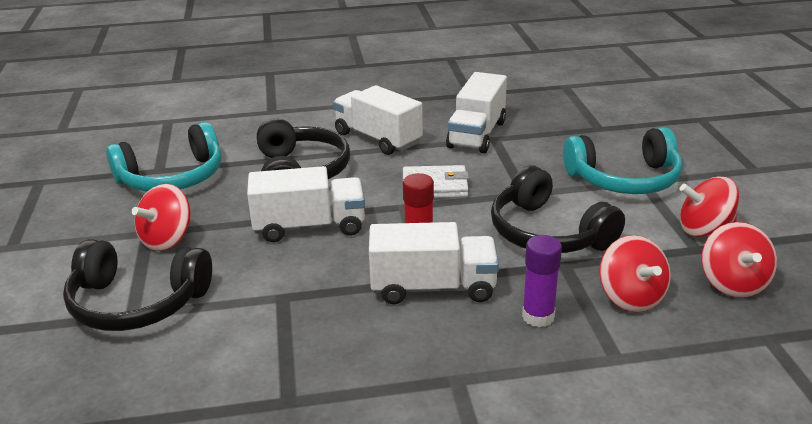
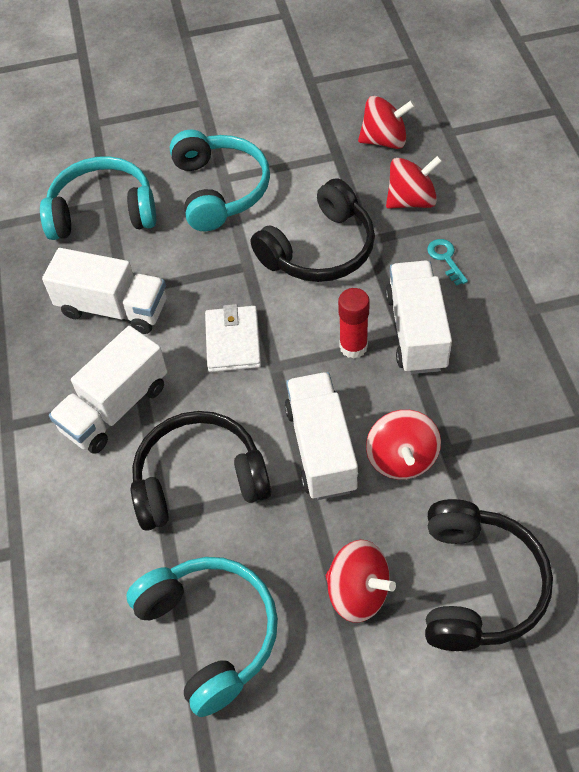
camera: 90 degrees left, 25 degrees up
purple glue stick [522,235,562,327] -> turquoise key [427,239,468,286]
red spinning top [679,177,739,237] -> red spinning top moved to [366,410,441,480]
none -> turquoise headphones [40,156,156,240]

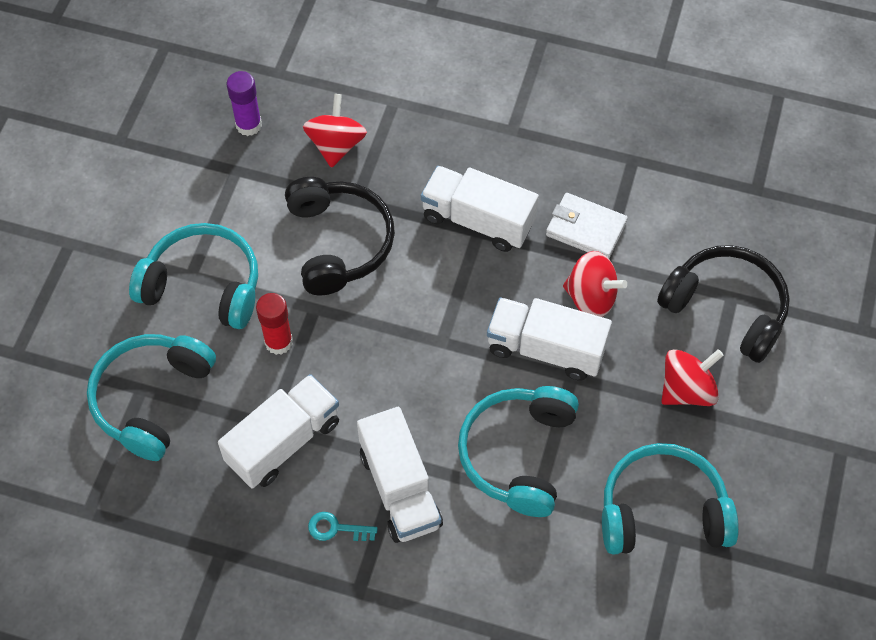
camera: 65 degrees left, 5 degrees up
black headphones [131,411,271,531] -> turquoise headphones [458,386,579,517]
white wallet [205,304,261,372] -> white wallet moved to [546,193,628,258]
red glue stick [338,288,370,359] -> red glue stick moved to [256,293,293,355]
red spinning top [358,96,415,149] -> purple glue stick [227,71,262,136]
turquoise key [427,239,468,286] -> turquoise key moved to [308,512,378,541]

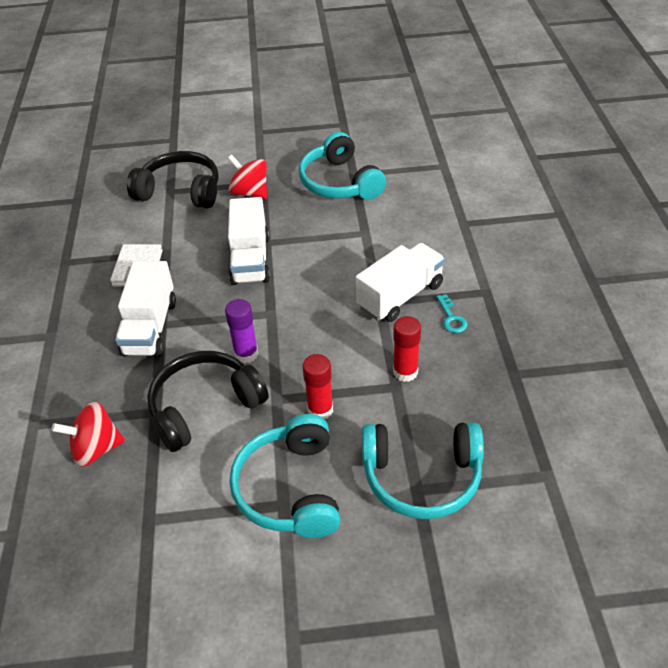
camera: 110 degrees left, 15 degrees down
white truck [218,374,339,488] -> red glue stick [393,316,421,382]
purple glue stick [227,71,262,136] -> purple glue stick moved to [225,299,258,363]
turquoise headphones [458,386,579,517] -> none
red spinning top [563,251,627,317] -> none
black headphones [657,245,790,363] -> black headphones turned 90 degrees clockwise [127,151,219,208]

